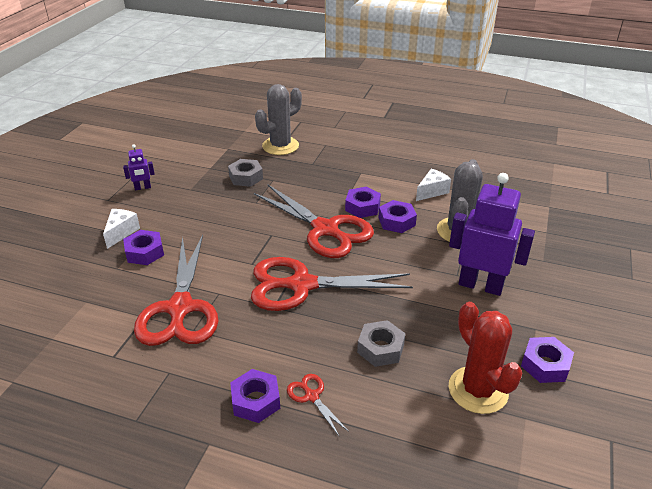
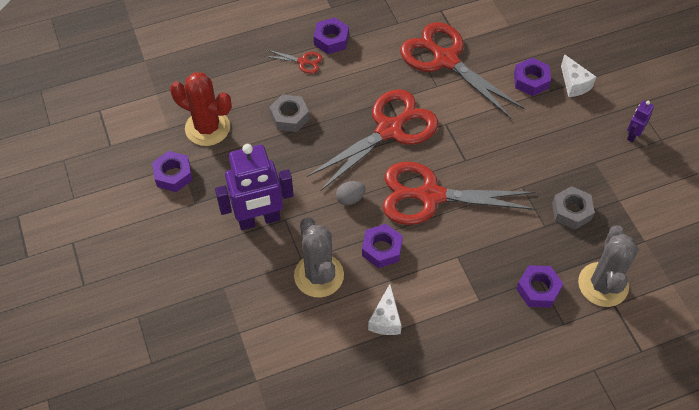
camera: 140 degrees right, 20 degrees up
purple nut [345,187,381,218] -> purple nut moved to [516,265,563,308]
none -> grey egg [336,181,366,205]

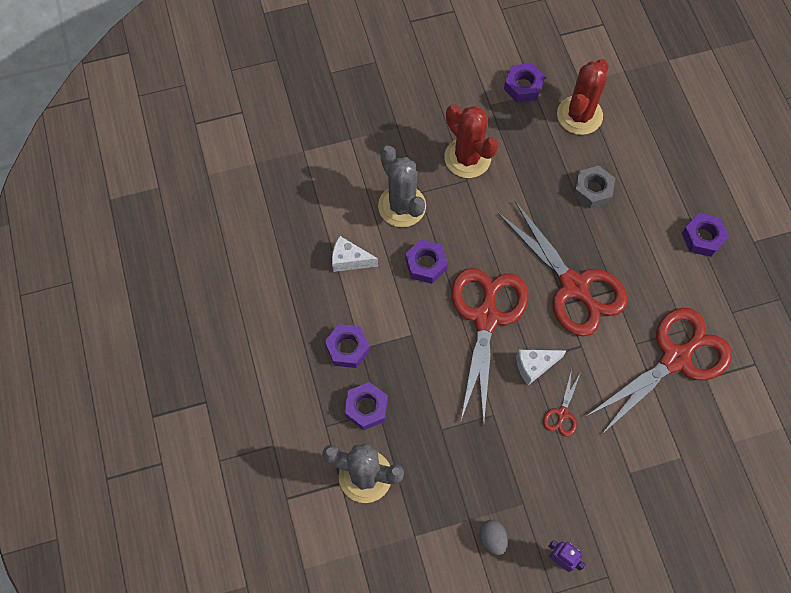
camera: 95 degrees right, 10 degrees up
purple robot [215,144,294,230] -> red cactus [444,104,499,178]
red scissors [264,50,322,74] -> red scissors moved to [543,369,581,437]
grey cactus [294,218,344,297] -> grey cactus turned 75 degrees clockwise [378,146,426,227]
grey egg [336,181,366,205] -> grey egg moved to [479,520,507,555]
purple nut [514,58,551,96] -> purple nut moved to [325,324,370,368]
grey nut [552,186,595,230] -> none
white cheese [561,54,596,97] -> white cheese moved to [516,350,567,385]

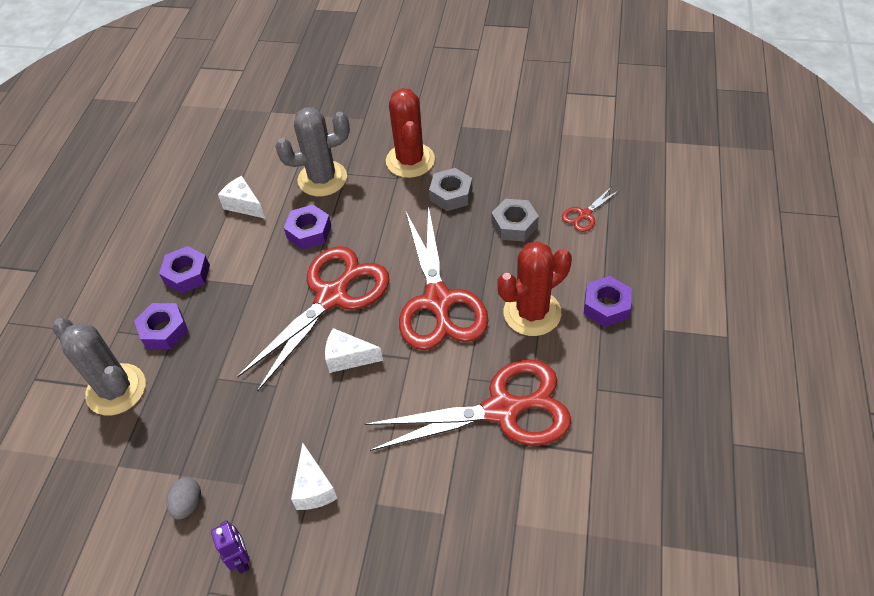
camera: 30 degrees right, 15 degrees down
grey cactus [378,146,426,227] -> grey cactus turned 75 degrees clockwise [275,107,350,196]
purple nut [504,63,545,103] -> none
red scissors [543,369,581,437] -> red scissors moved to [562,186,620,232]
red cactus [557,59,609,135] -> red cactus moved to [498,241,572,336]
none -> white cheese [291,443,338,510]
none -> grey nut [429,168,472,211]

